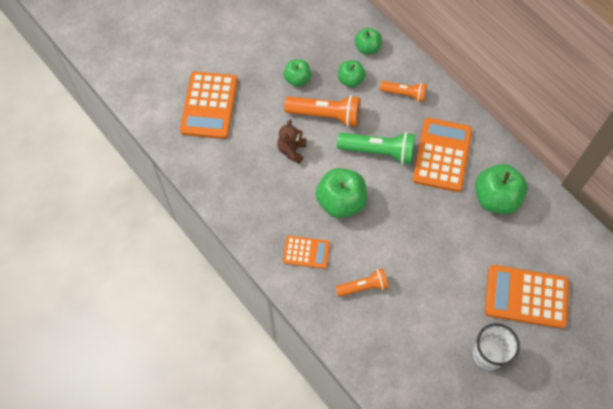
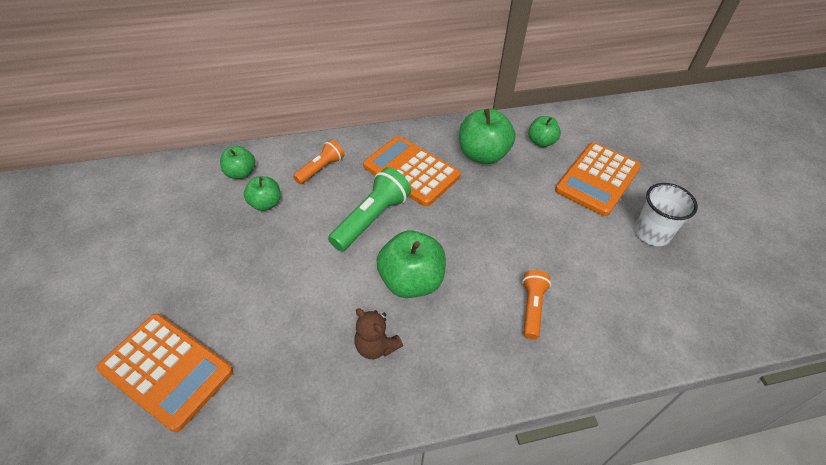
camera: 65 degrees left, 15 degrees down
brown teddy bear [277,120,307,164] -> brown teddy bear moved to [354,308,403,359]
green apple [283,60,311,87] -> green apple moved to [528,116,561,147]
orange calculator [283,236,330,269] -> none
orange flashlight [284,95,361,127] -> none

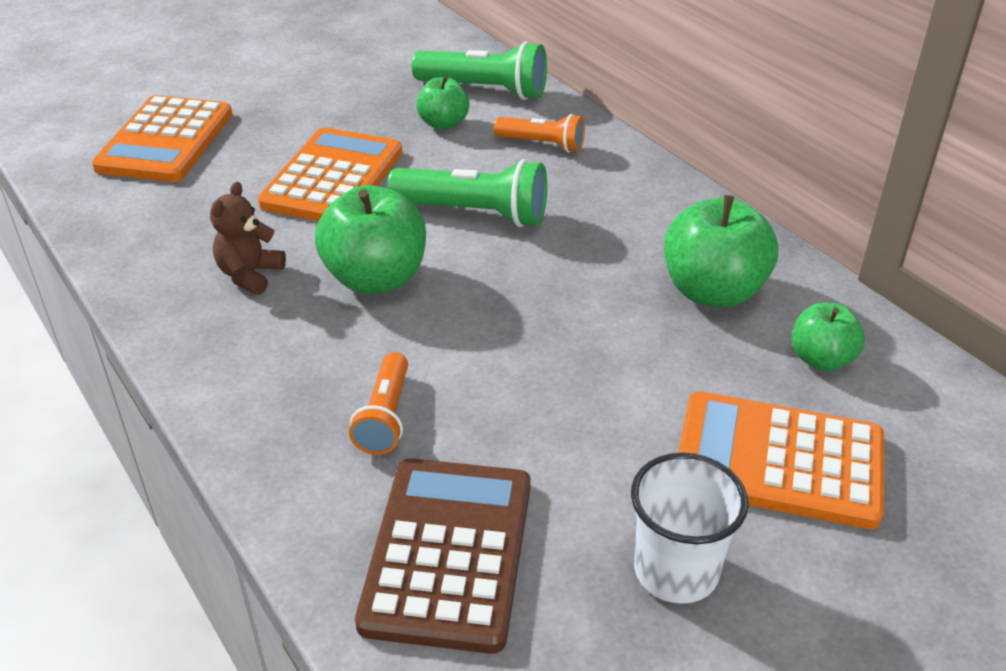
camera: 70 degrees right, 10 degrees down
green apple [220,146,256,179] -> green flashlight [412,41,547,100]
orange calculator [363,136,461,207] -> orange calculator moved to [258,127,402,221]
orange flashlight [522,270,551,339] -> orange flashlight turned 105 degrees clockwise [349,352,408,455]
none -> brown calculator [355,458,531,654]

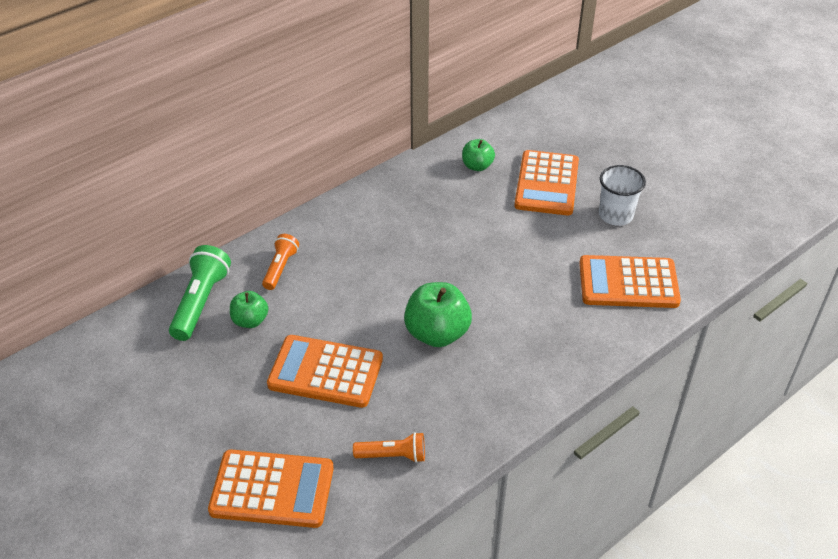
camera: 95 degrees left, 5 degrees up
brown teddy bear [210,182,286,295] -> none
orange flashlight [349,352,408,455] -> orange flashlight moved to [353,432,425,463]
brown calculator [355,458,531,654] -> orange calculator [579,255,681,308]
green flashlight [387,159,547,227] -> none
green apple [664,195,778,308] -> none

